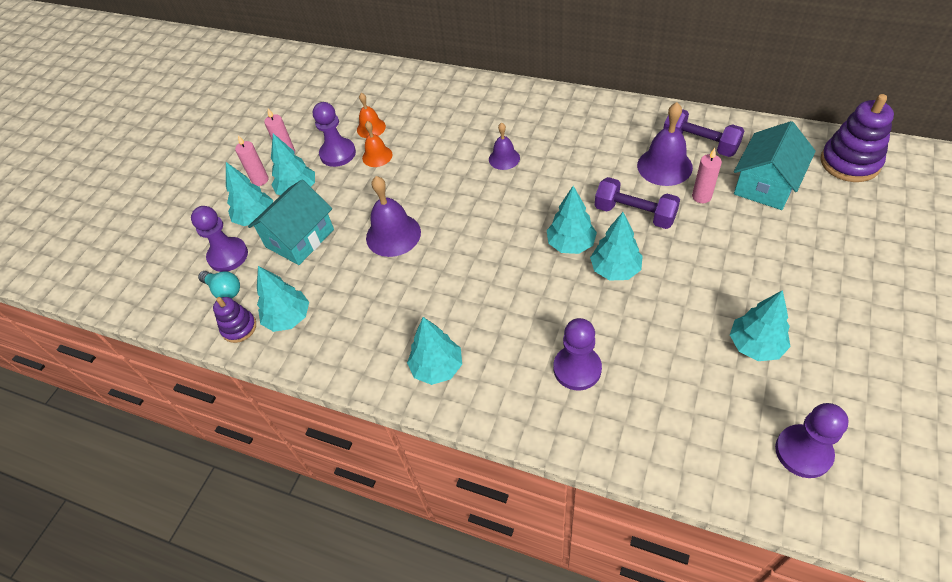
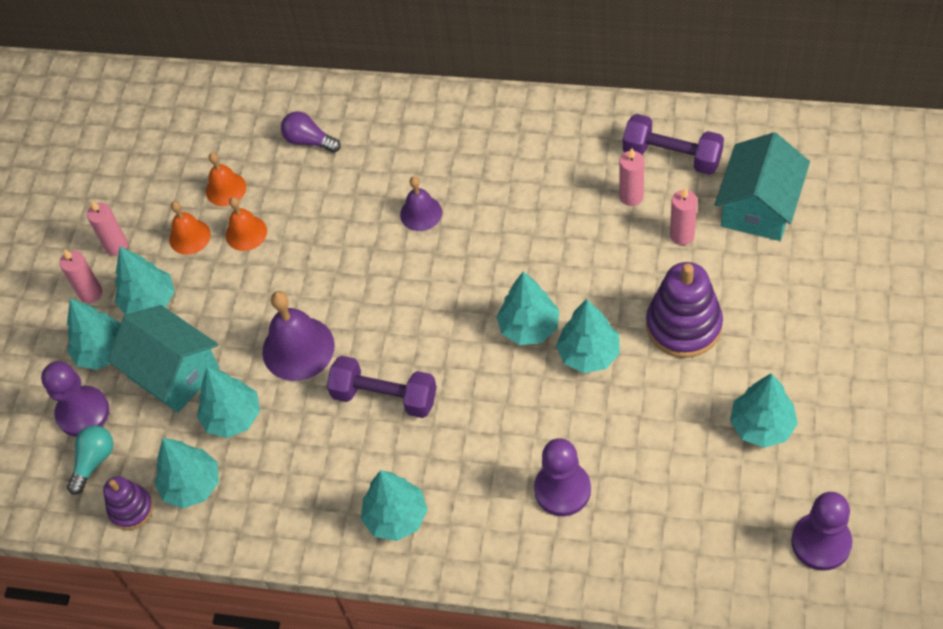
camera: 10 degrees left, 5 degrees up
turquoise light bulb [198,271,240,299] -> turquoise light bulb turned 90 degrees counterclockwise [67,426,113,495]
turquoise house [248,180,334,265] -> turquoise house turned 75 degrees counterclockwise [107,305,220,413]
purple pawn [313,102,356,167] -> orange bell [169,201,211,255]
purple dumbbell [595,177,680,229] -> purple dumbbell moved to [327,356,437,418]
purple bell [637,102,693,186] -> pink candle [619,148,644,206]
purple stacking toy [821,94,894,182] -> purple stacking toy moved to [646,262,723,358]
none -> turquoise tree [197,366,260,438]
none -> purple light bulb [281,111,341,153]

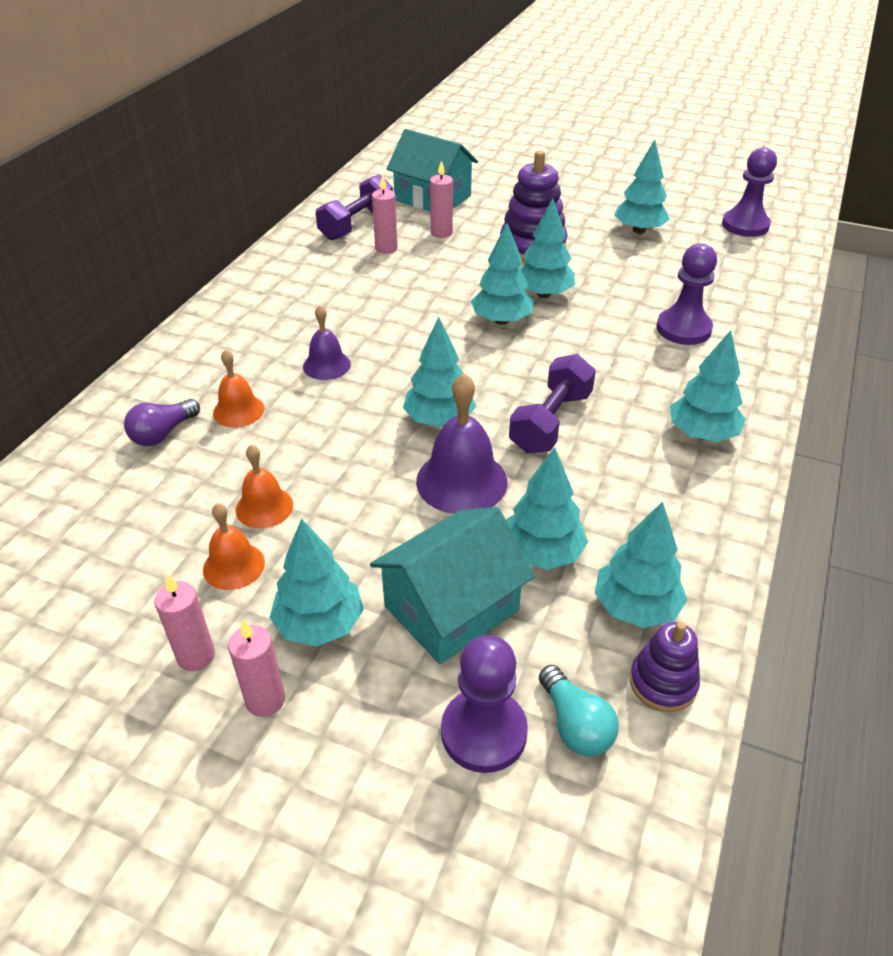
camera: 85 degrees left, 15 degrees down
turquoise tree [67,298,121,370] -> turquoise tree moved to [403,317,476,427]
turquoise light bulb [67,426,113,495] -> turquoise light bulb turned 150 degrees counterclockwise [539,665,619,757]
orange bell [206,152,246,206] -> orange bell moved to [213,349,264,428]

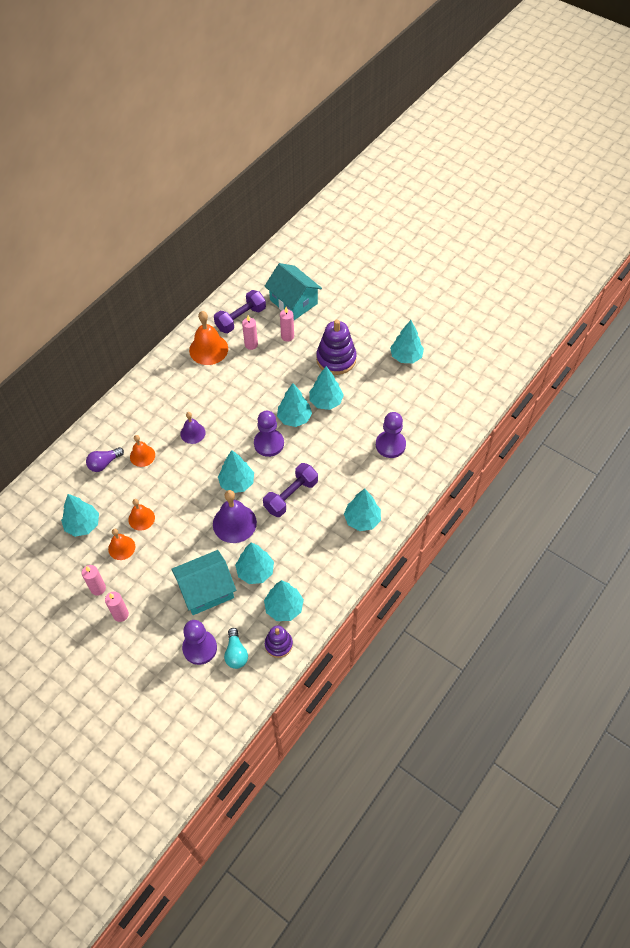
camera: 15 degrees right, 15 degrees up
turquoise tree [269,518,364,646] -> turquoise tree moved to [61,494,99,537]
purple pawn [722,147,777,237] -> purple pawn moved to [254,411,284,457]
none -> orange bell [189,311,228,365]

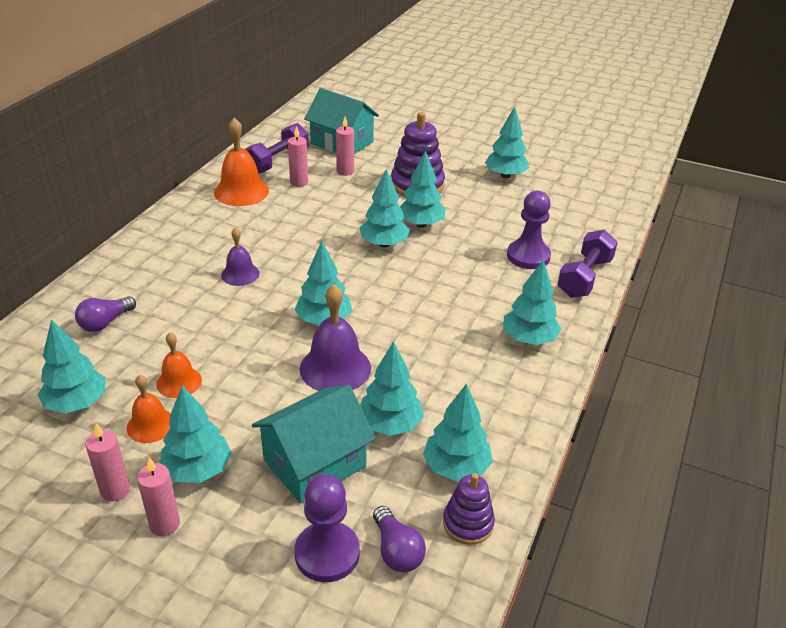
camera: 15 degrees left, 20 degrees down
orange bell [130,435,155,467] -> none
turquoise light bulb [224,628,248,669] -> purple light bulb [373,506,426,573]
purple pawn [254,411,284,457] -> none
purple dumbbell [263,463,318,517] -> purple dumbbell moved to [557,230,618,298]
none -> turquoise tree [160,385,232,483]

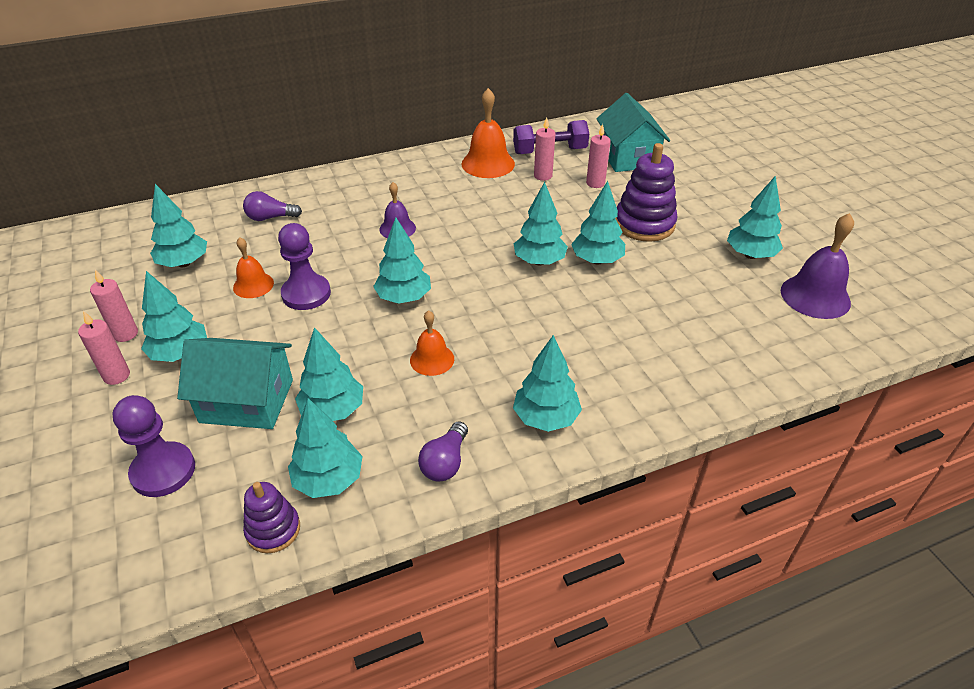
camera: 45 degrees right, 5 degrees up
orange bell [127,374,171,443] -> orange bell moved to [410,310,454,376]
purple bell [300,284,371,391] -> purple bell moved to [781,213,854,319]
purple light bulb [373,506,426,573] -> purple light bulb moved to [418,421,468,482]
purple pawn [507,191,551,269] -> purple pawn moved to [278,223,331,310]
purple dumbbell [557,230,618,298] -> none

